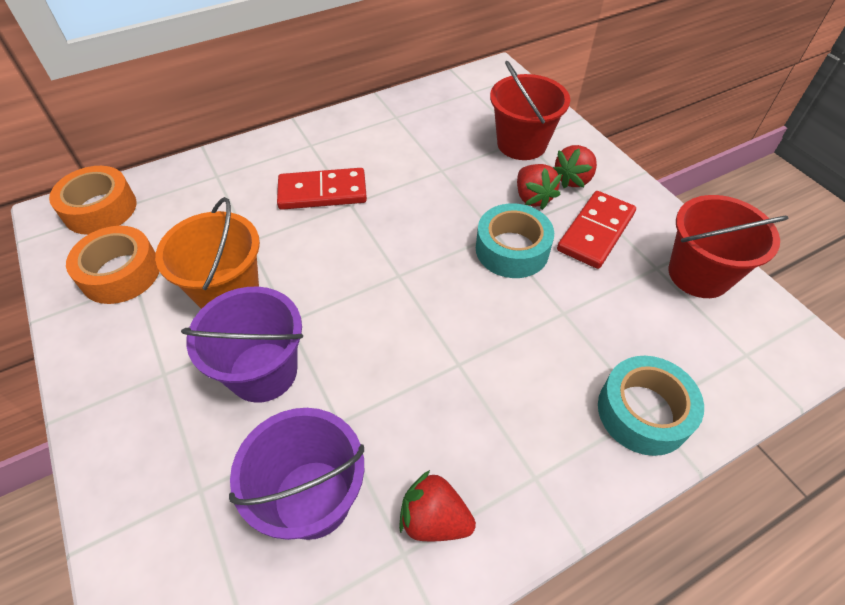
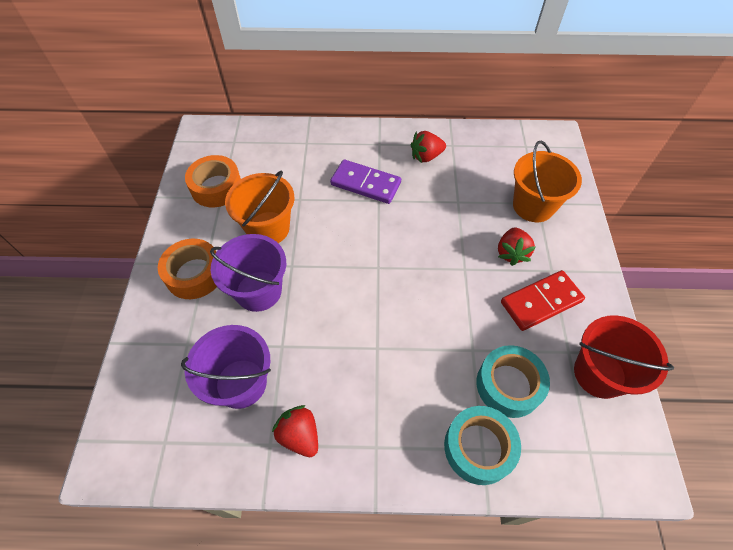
camera: 30 degrees right, 5 degrees up
orange tape [49,166,136,235] -> orange tape moved to [158,239,217,299]
red domino [277,168,367,210] -> purple domino [330,159,401,204]
turquoise tape [476,203,554,278] -> turquoise tape moved to [477,345,550,418]
red bucket [490,61,570,160] -> orange bucket [513,140,582,222]
red strawberry [553,145,597,188] -> red strawberry moved to [411,131,446,163]

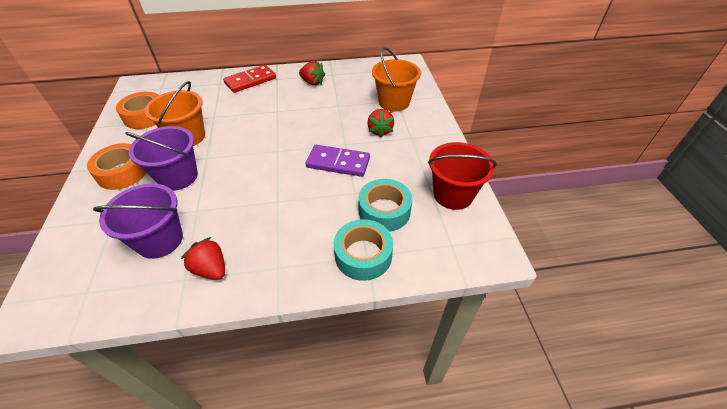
camera: 10 degrees left, 10 degrees down
purple domino [330,159,401,204] -> purple domino moved to [306,145,370,177]
red strawberry [411,131,446,163] -> red strawberry turned 120 degrees counterclockwise [299,61,325,85]
red domino [501,270,585,331] -> red domino moved to [223,65,276,93]

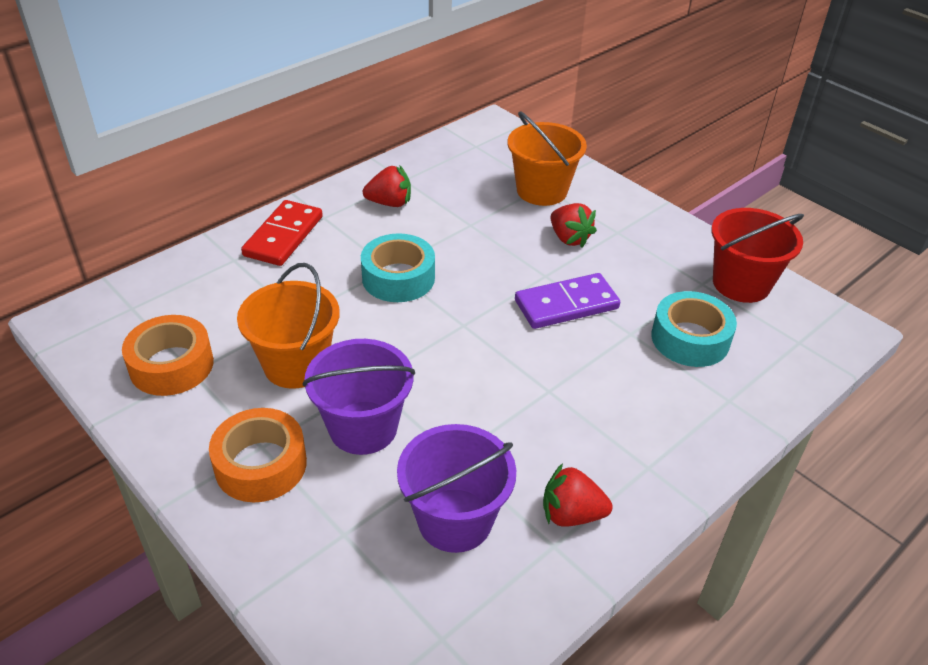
camera: 35 degrees left, 5 degrees down
turquoise tape [334,219,393,281] -> turquoise tape moved to [361,233,435,302]

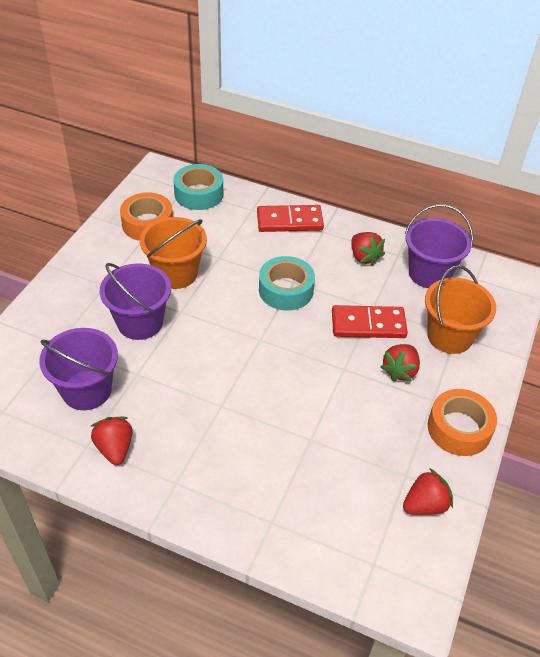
camera: 65 degrees right, 5 degrees up
orange tape [209,408,307,502] -> orange tape moved to [428,389,497,456]
purple domino [515,273,620,329] -> none
turquoise tape [651,291,737,367] -> turquoise tape moved to [174,164,223,210]
red bucket [711,208,804,303] -> red strawberry [403,468,453,515]
none -> red domino [332,305,408,338]
none -> purple bucket [405,204,474,288]

